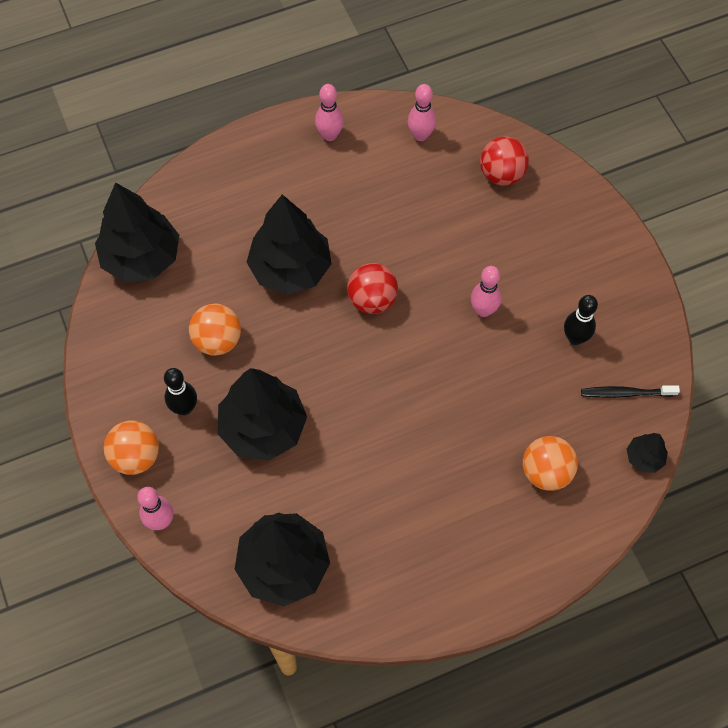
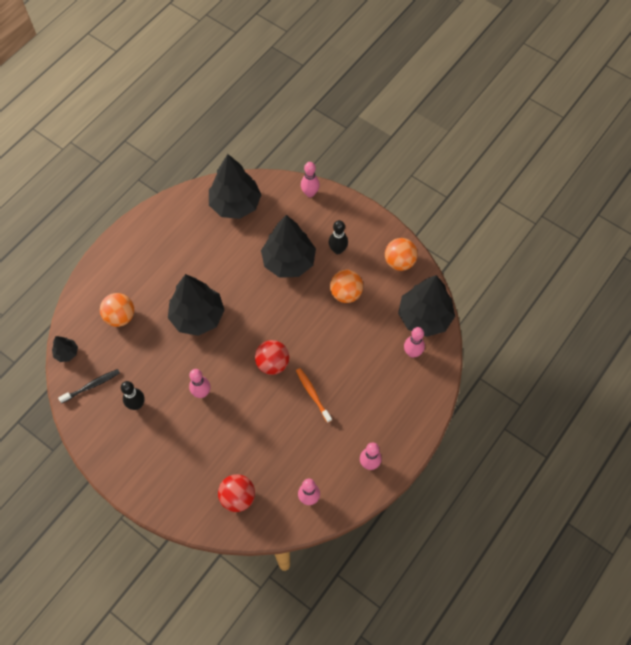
camera: 150 degrees right, 0 degrees up
orange ball [104,420,159,475] -> orange ball moved to [385,238,418,271]
black tree [247,195,332,295] -> black tree moved to [168,274,225,336]
none -> orange toothbrush [296,368,332,423]
none -> pink bowling pin [404,327,425,358]

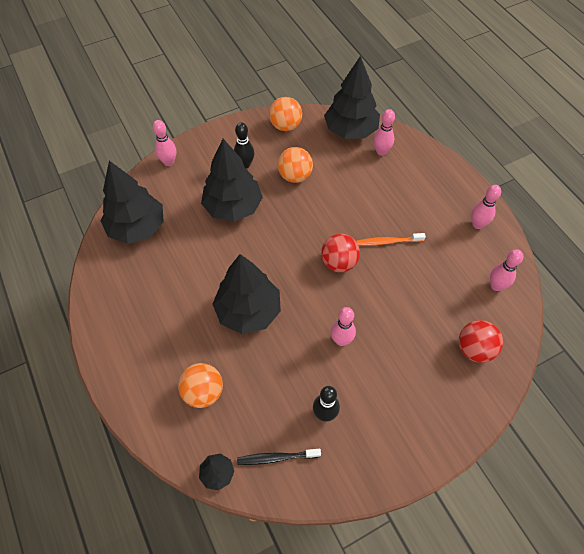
camera: 65 degrees left, 5 degrees down
black toothbrush [58,369,120,403] -> black toothbrush turned 90 degrees counterclockwise [237,449,321,465]

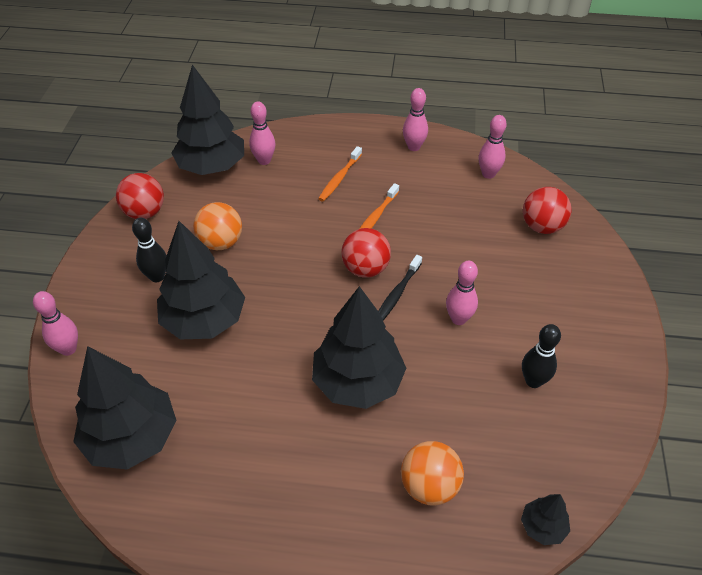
camera: 55 degrees left, 10 degrees down
black toothbrush [237,449,321,465] -> black toothbrush moved to [378,255,422,320]
orange ball [269,97,302,131] -> red ball [116,173,164,219]
none -> orange toothbrush [318,146,362,202]

